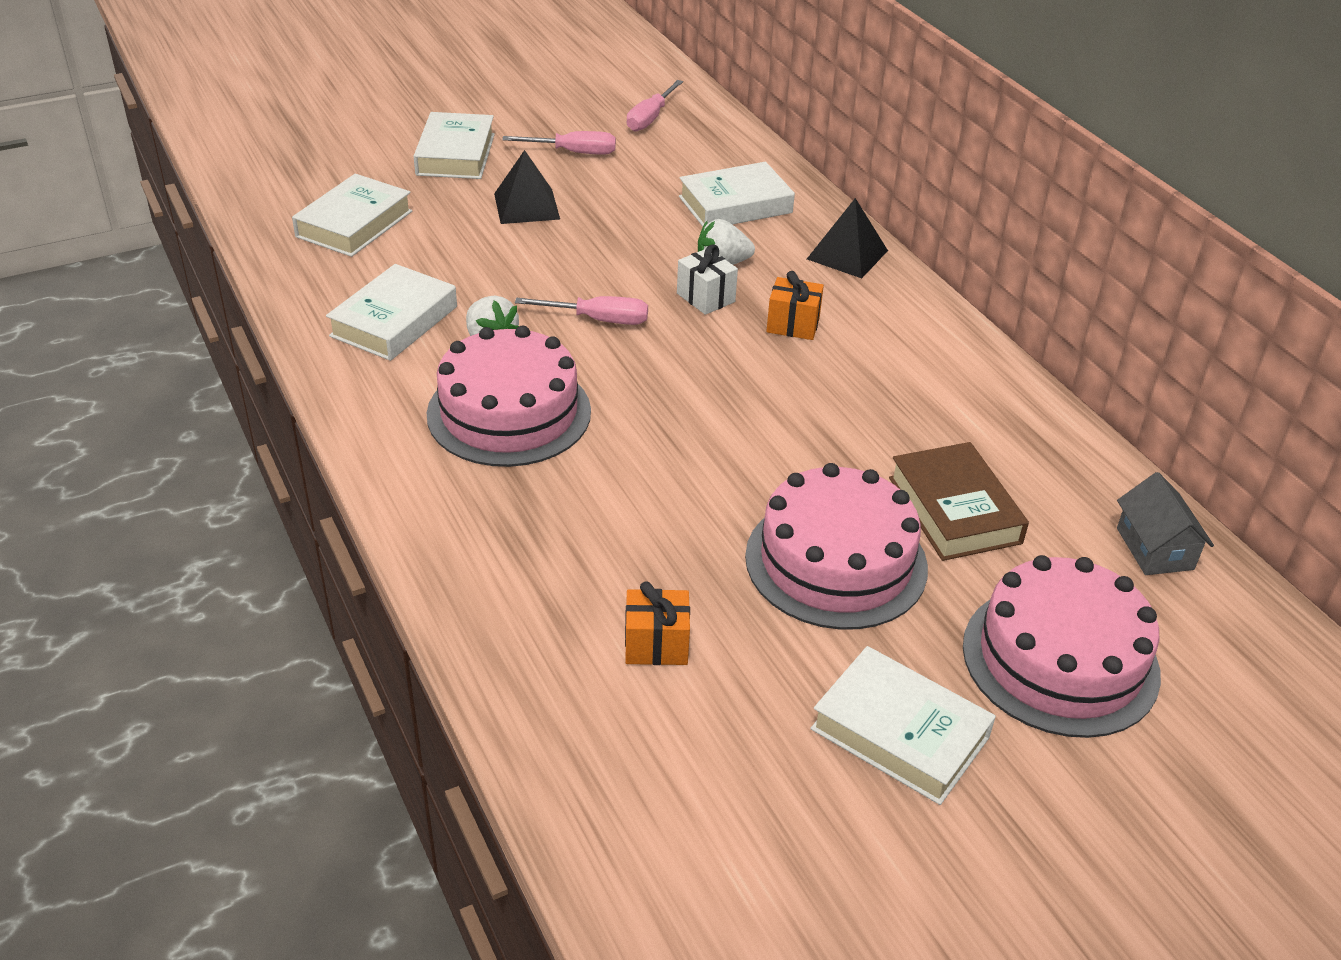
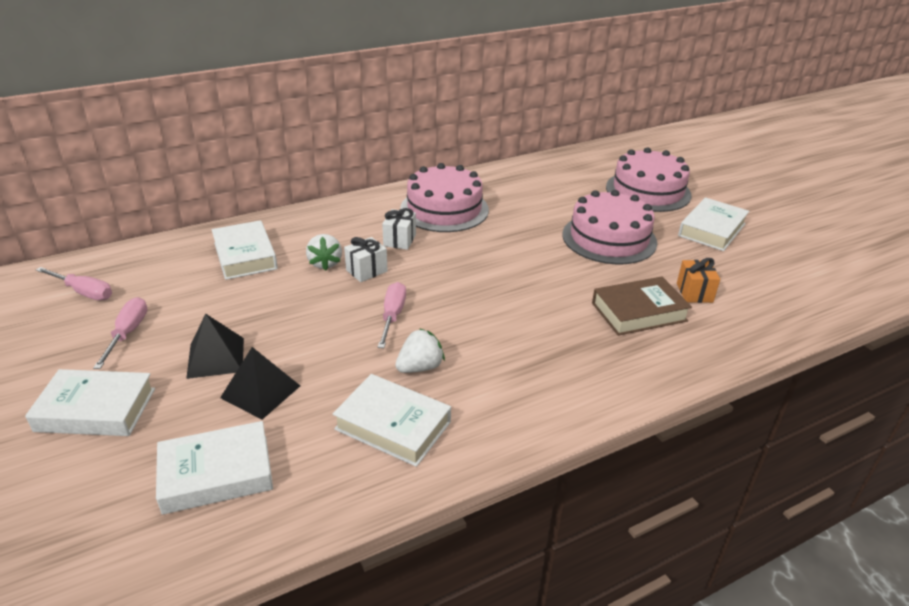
camera: 90 degrees left, 5 degrees down
white book [292,174,412,257] -> white book turned 45 degrees counterclockwise [156,421,273,515]
pink cake [427,325,591,467] -> pink cake moved to [400,163,489,232]
orange gift [767,271,824,340] -> white gift [382,208,416,250]
black pyramid [807,198,888,278] -> black pyramid moved to [220,347,300,420]
brown book [889,442,1029,561] -> brown book moved to [592,276,692,336]
grey house [1117,472,1214,575] -> none

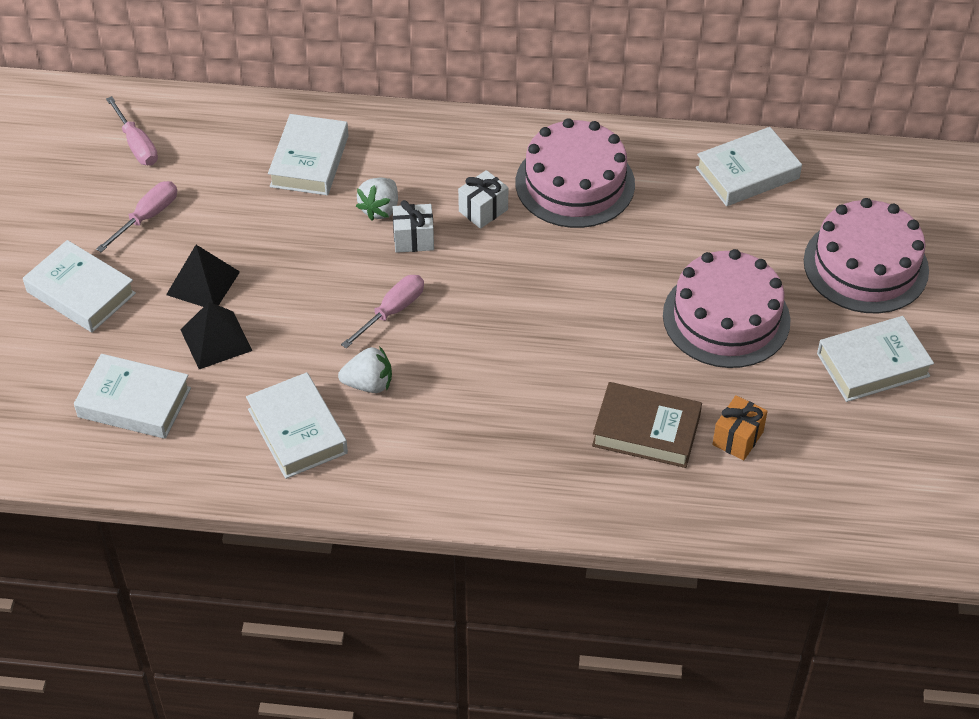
camera: 35 degrees right, 15 degrees up
none -> white book [696,127,802,206]

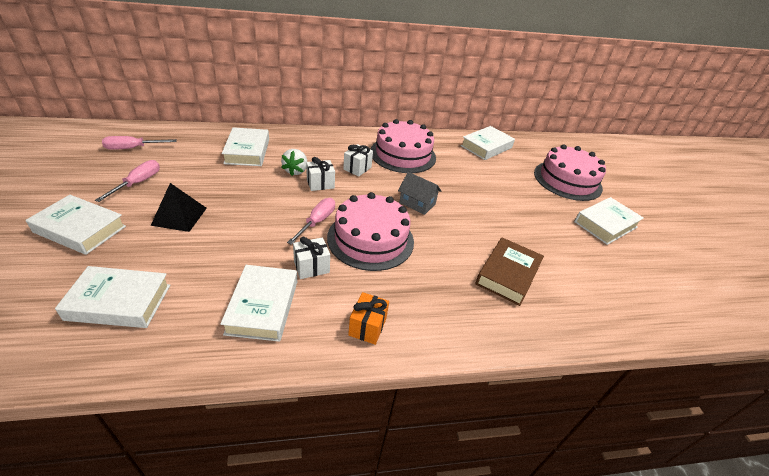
camera: 20 degrees left, 10 degrees down
pink screwdriver [106,96,158,166] -> pink screwdriver turned 120 degrees clockwise [102,136,177,150]
black pyramid [180,302,252,369] -> none
white book [246,372,348,479] -> white book turned 45 degrees clockwise [220,265,297,342]
white strawberry [338,346,392,393] -> white gift [293,237,330,279]
brown book [592,382,702,468] -> brown book turned 60 degrees counterclockwise [475,237,544,306]
pink cake [663,249,790,368] -> pink cake moved to [327,192,414,271]
orange gift [712,395,768,460] -> orange gift moved to [348,292,389,345]
none -> grey house [398,172,441,215]

